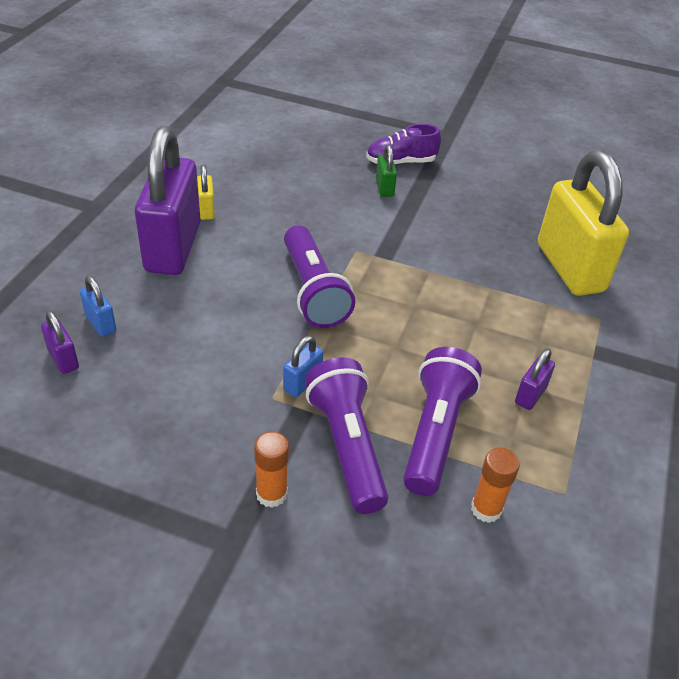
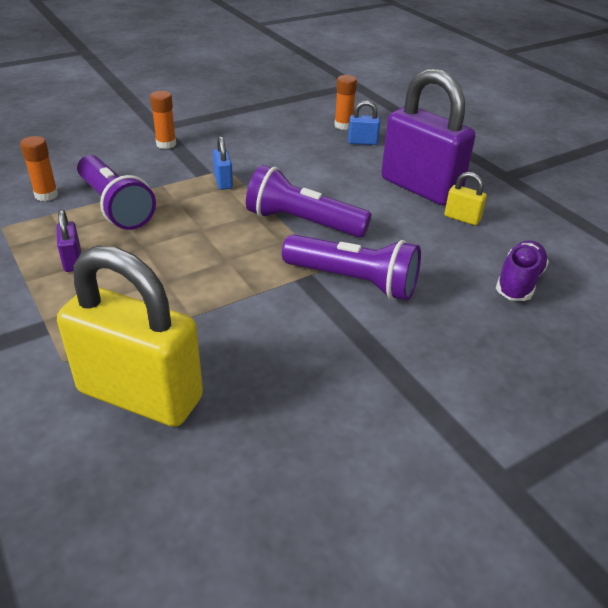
camera: 130 degrees right, 5 degrees down
purple padlock [41,310,79,374] -> orange glue stick [334,75,357,130]
purple flashlight [305,357,388,514] -> purple flashlight moved to [282,234,421,301]
purple shoe [366,124,441,165] -> purple shoe moved to [496,240,549,301]
green padlock [376,145,397,197] -> none

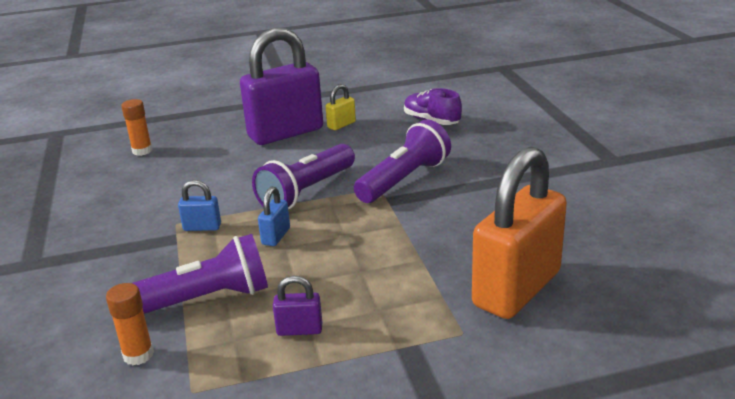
camera: 70 degrees left, 10 degrees down
yellow padlock [57,245,203,427] -> orange padlock [472,147,567,319]
orange glue stick [150,91,176,149] -> none
blue padlock [348,100,380,145] -> blue padlock moved to [258,187,290,246]

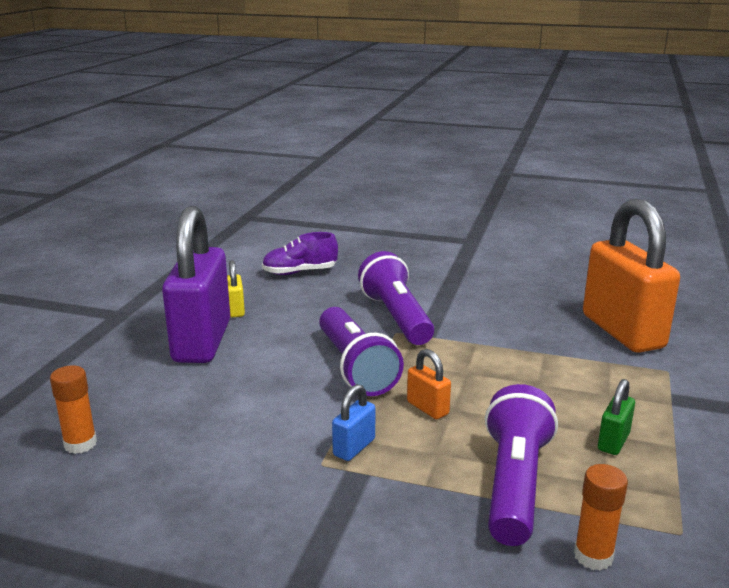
camera: 60 degrees left, 5 degrees down
blue padlock [258,187,290,246] -> orange padlock [407,349,451,419]
purple padlock [273,276,322,336] -> green padlock [598,379,635,455]

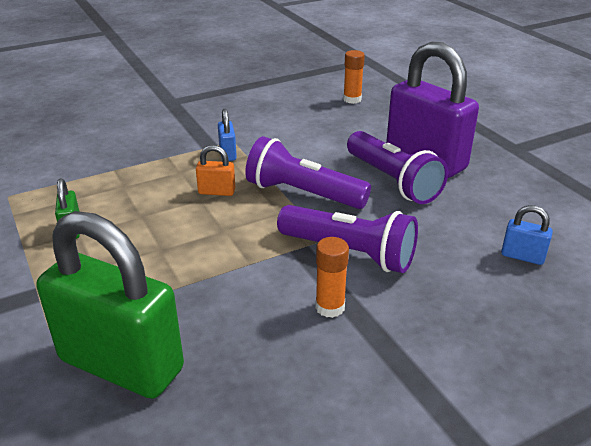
camera: 135 degrees right, 10 degrees up
yellow padlock [227,260,245,318] -> none
purple shoe [262,232,338,275] -> blue padlock [501,205,553,265]
purple flashlight [485,384,558,546] -> purple flashlight moved to [347,131,448,204]
orange glue stick [574,464,628,571] -> orange glue stick moved to [315,237,349,318]
orange padlock [583,199,680,353] -> green padlock [37,211,184,399]

